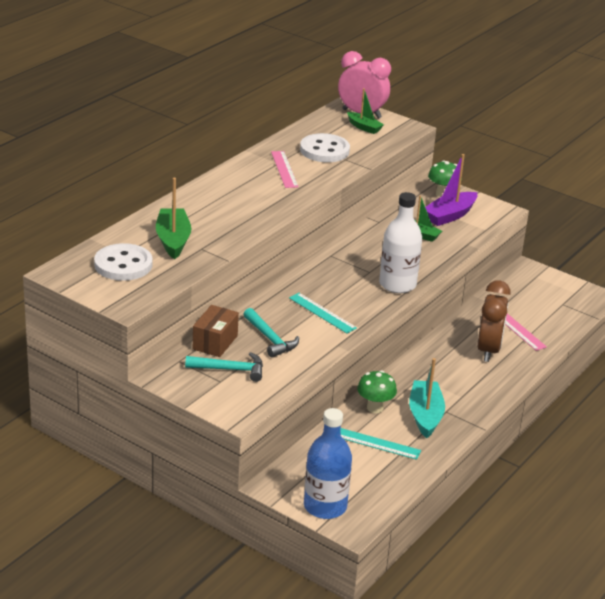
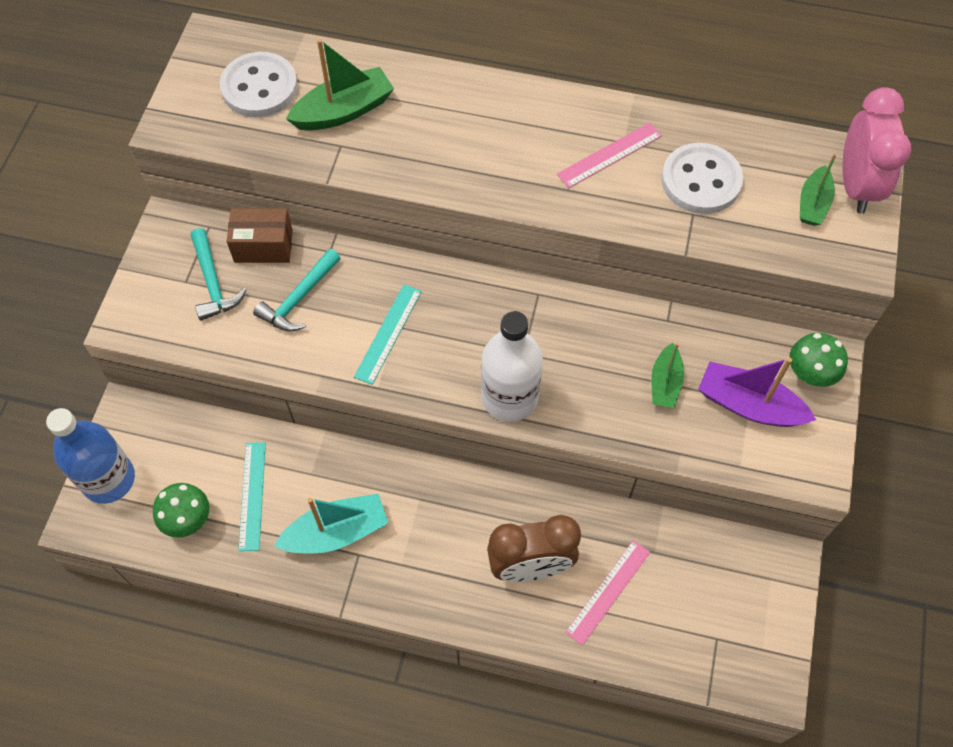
camera: 70 degrees right, 30 degrees up
green mushroom [357,370,397,413] -> green mushroom moved to [153,483,209,538]

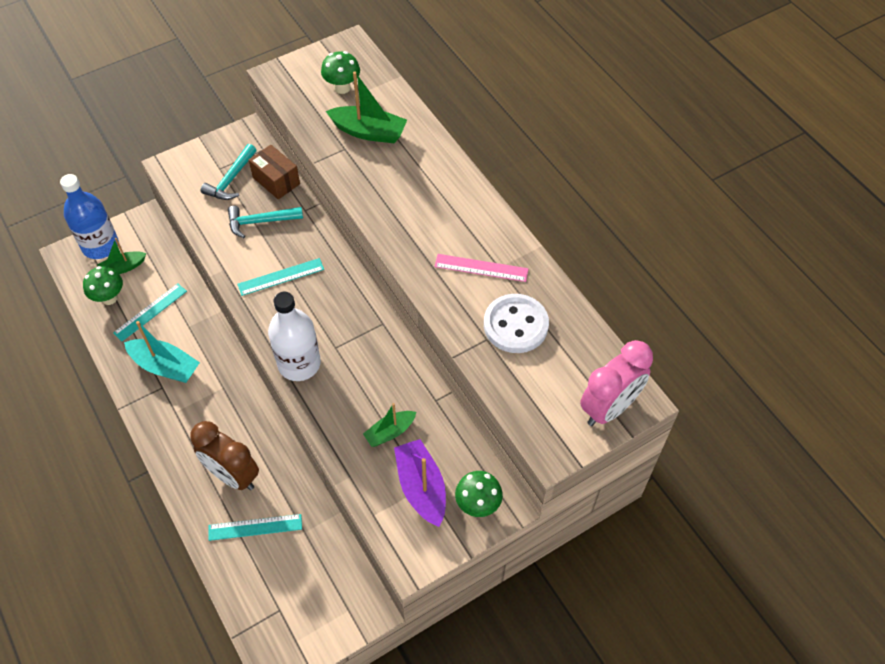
camera: 45 degrees right, 5 degrees down
white button [220,52,298,117] -> green mushroom [321,51,360,94]
pink ruler [565,540,650,645] -> turquoise ruler [208,514,302,541]
green boat [800,153,837,226] -> green boat moved to [97,238,146,274]

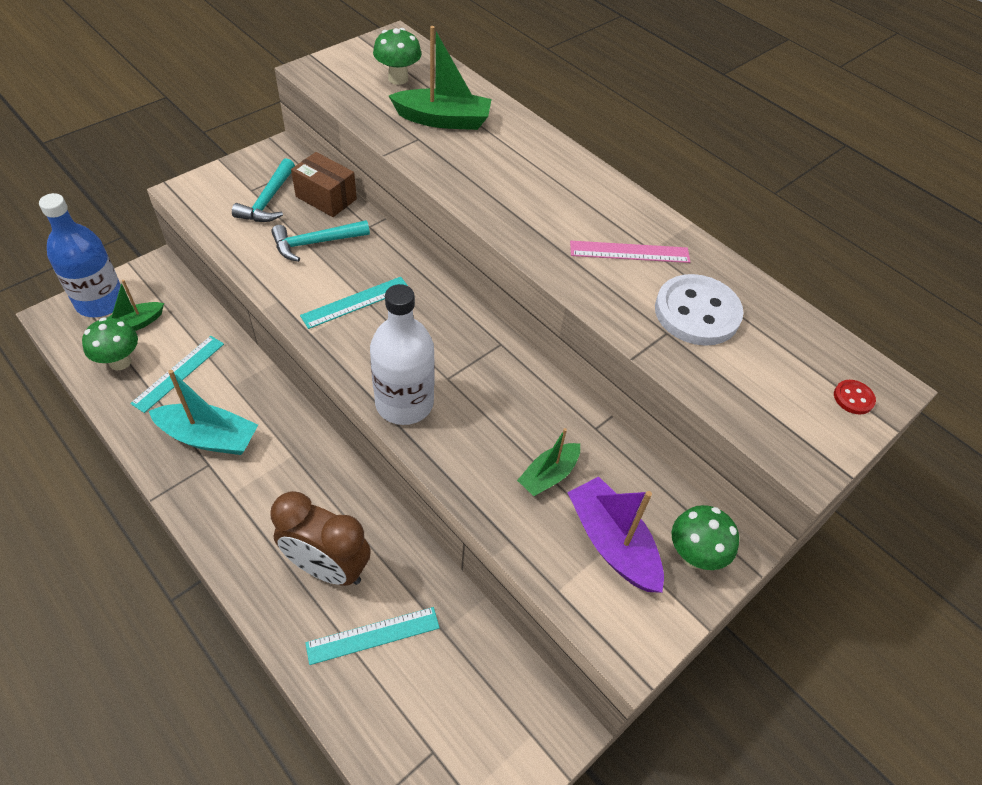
camera: 15 degrees left, 5 degrees down
pink clock [580,340,653,426] -> red button [834,380,876,415]

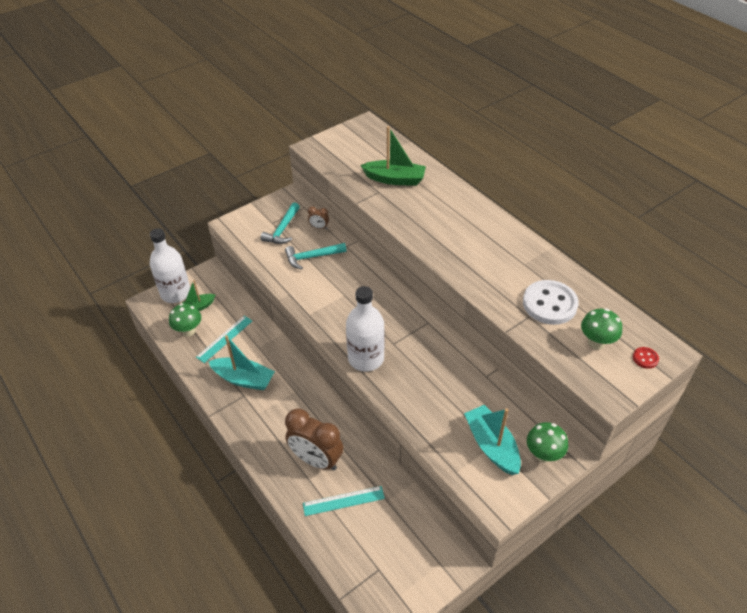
camera: 10 degrees right, 5 degrees down
blue bottle [39,193,121,317] -> white bottle [150,228,190,303]
brown box [291,152,357,217] -> brown clock [308,206,329,229]
turquoise ruler [300,277,409,329] -> none
green mushroom [373,28,422,85] -> green mushroom moved to [581,308,622,350]
green boat [517,428,580,496] -> none
purple boat [567,477,664,593] -> turquoise boat [464,405,521,475]
pink ruler [570,241,690,263] -> none

